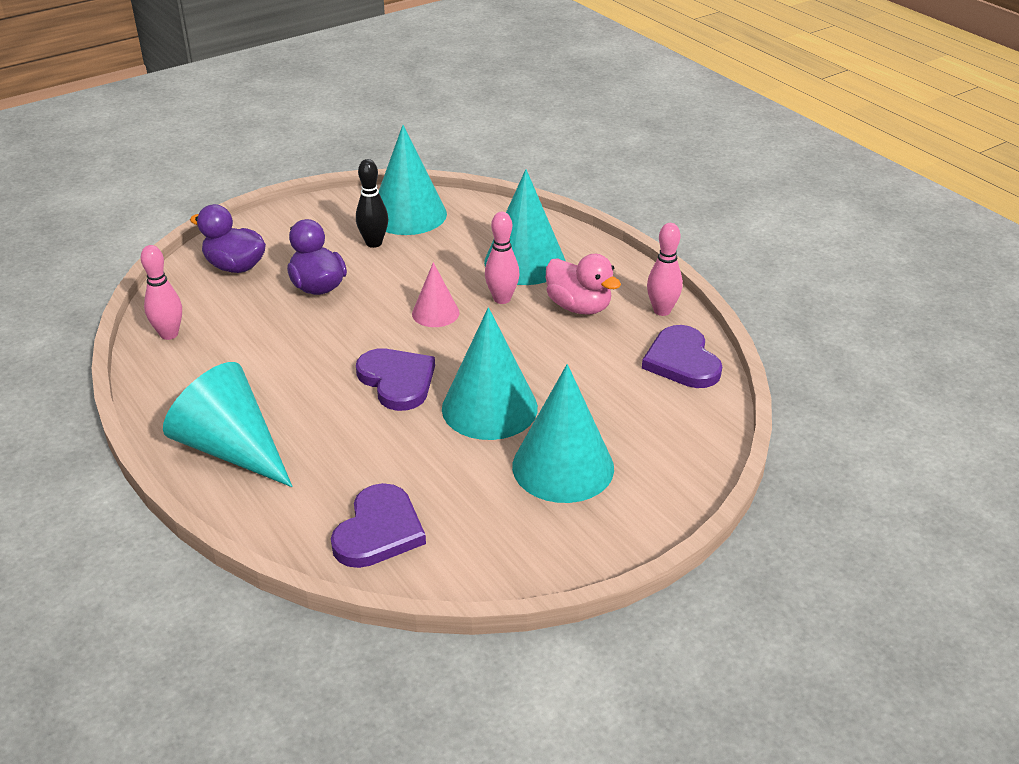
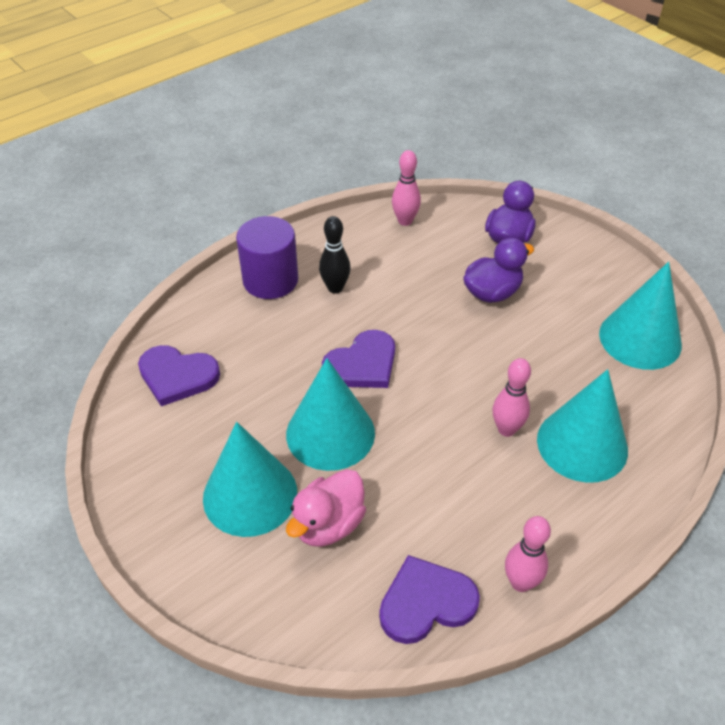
camera: 85 degrees right, 10 degrees up
turquoise cone [163,362,293,487] -> purple cylinder [236,216,298,299]
black bowling pin [356,159,388,248] -> black bowling pin moved to [319,216,351,293]
pink cone [412,262,460,327] -> none
pink duck [546,254,621,315] -> pink duck moved to [286,469,366,547]

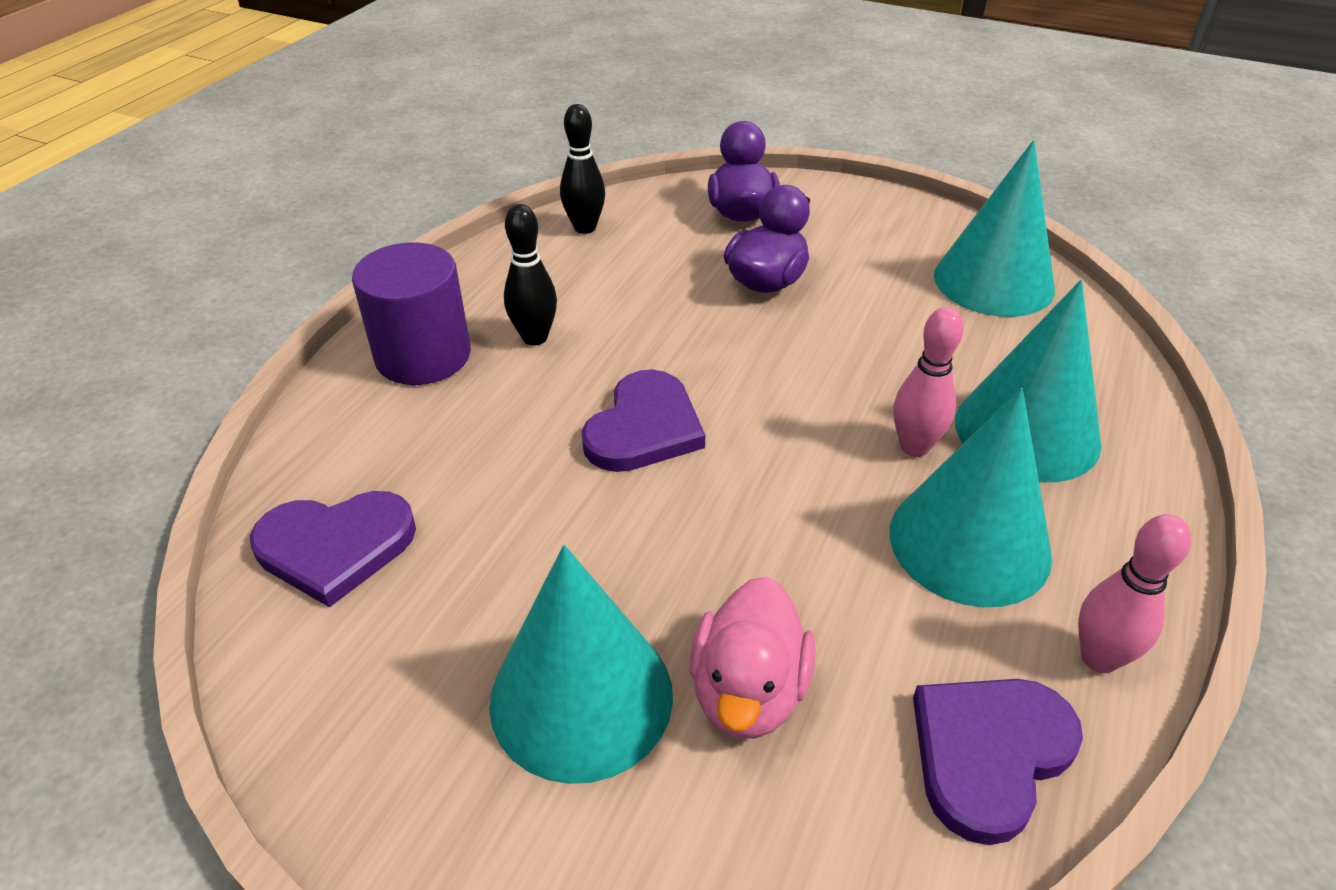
camera: 25 degrees left, 5 degrees down
turquoise cone [286,358,375,471] -> turquoise cone moved to [890,388,1052,607]
pink bowling pin [392,150,421,226] -> black bowling pin [560,104,605,234]

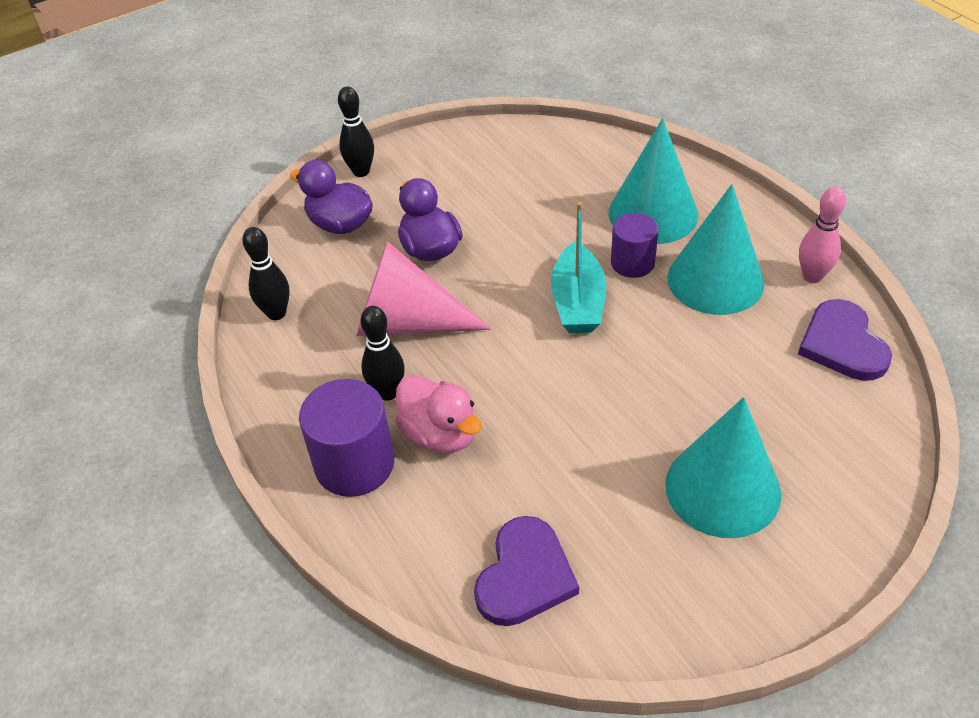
camera: 55 degrees left, 5 degrees up
purple heart [582,369,706,472] -> none
pink duck [689,576,816,739] -> pink duck moved to [395,375,482,453]
pink bowling pin [894,307,964,457] -> purple cylinder [611,213,659,278]
turquoise cone [934,140,1055,317] -> none
none -> black bowling pin [338,86,374,177]
none -> pink cone [356,241,492,336]
none -> turquoise boat [551,202,606,333]

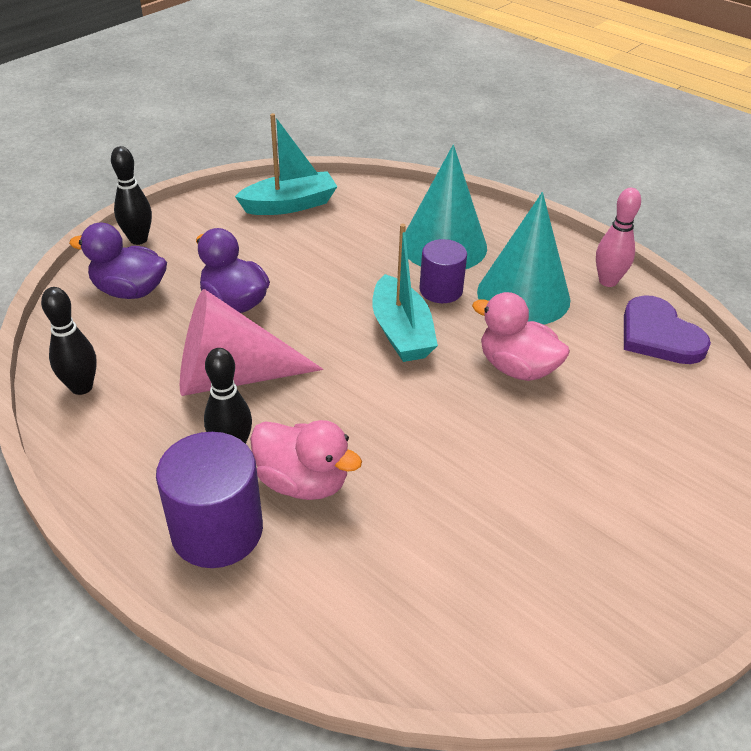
camera: 20 degrees left, 5 degrees down
purple heart [474,516,579,626] -> none
turquoise cone [665,397,781,538] -> none
none -> turquoise boat [235,113,338,215]
none -> pink duck [472,292,570,381]

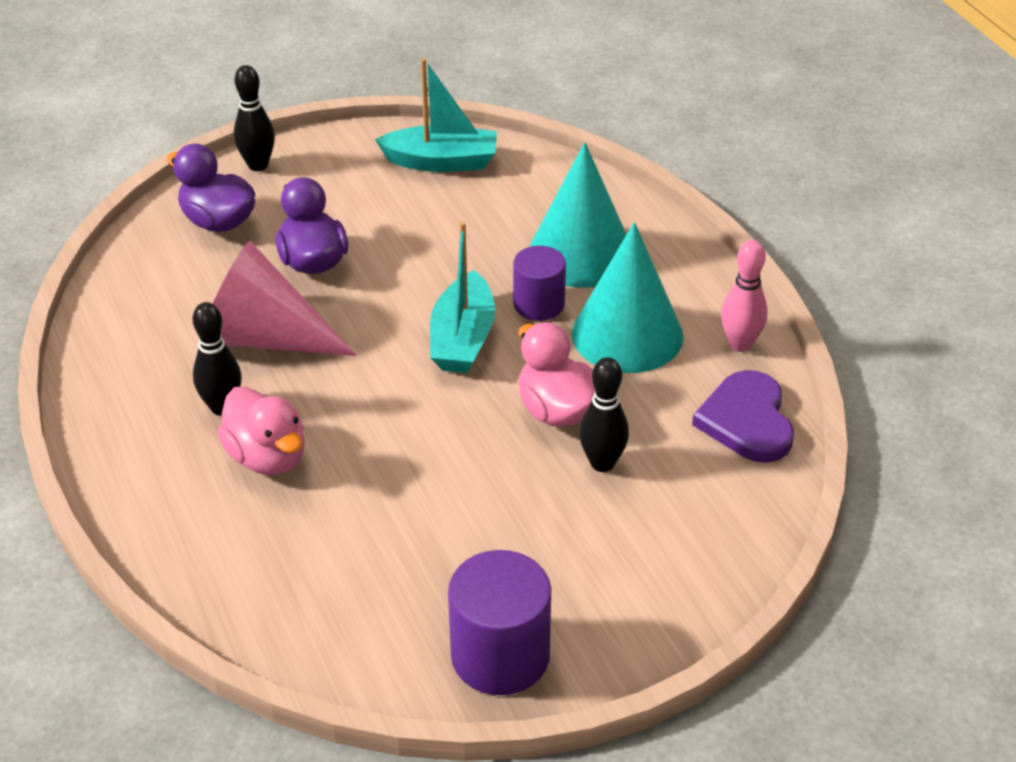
camera: 25 degrees right, 0 degrees up
black bowling pin [41,287,97,395] -> black bowling pin moved to [579,357,629,472]
purple cylinder [156,432,263,568] -> purple cylinder moved to [448,550,551,695]

